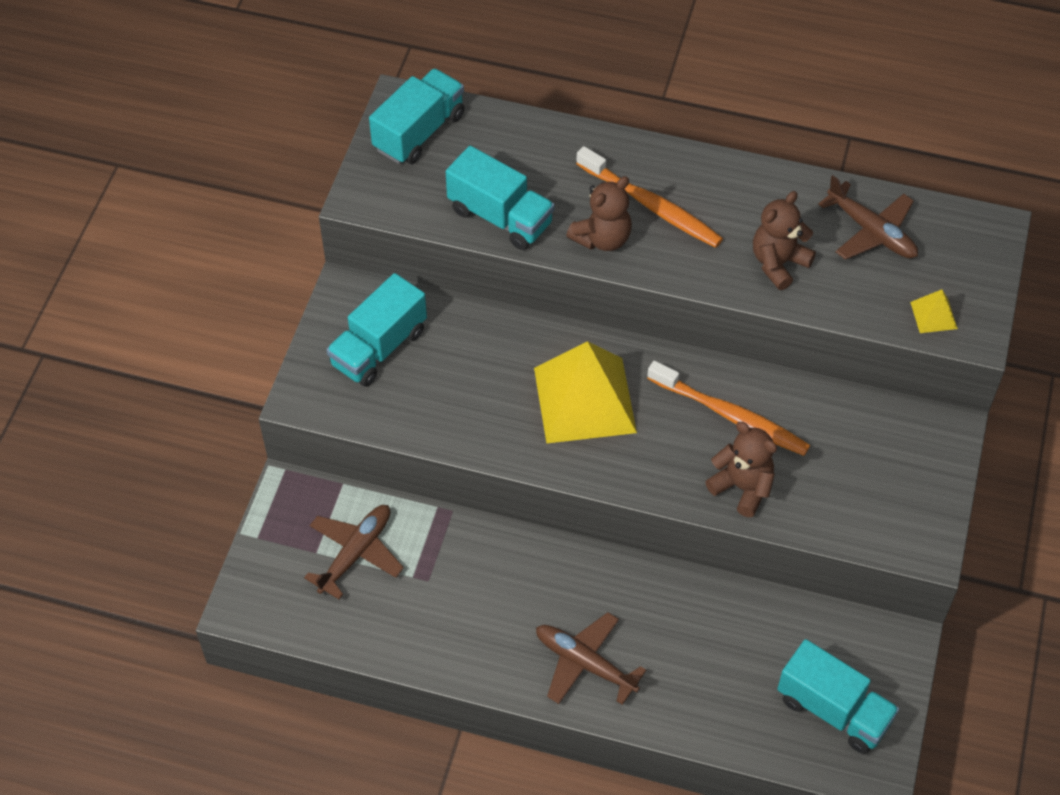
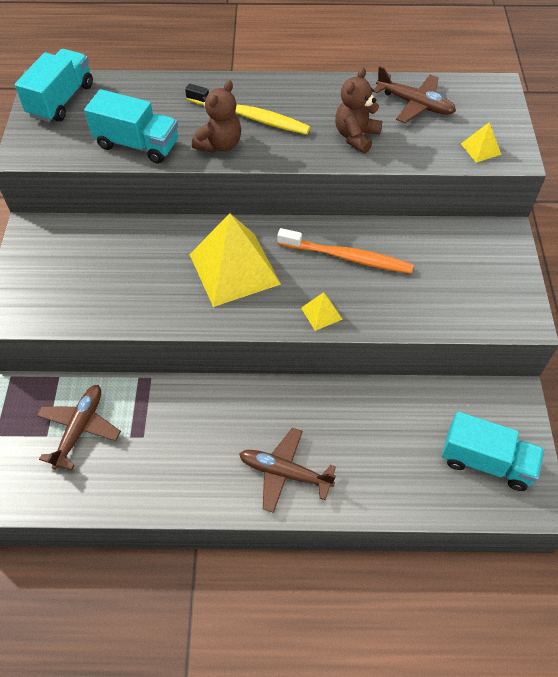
camera: 15 degrees left, 0 degrees up
turquoise truck [326,273,427,387] -> none
orange toothbrush [576,146,723,248] -> yellow toothbrush [185,84,311,135]
brown teddy bear [705,422,777,517] -> none
none -> yellow pyramid [301,292,343,331]

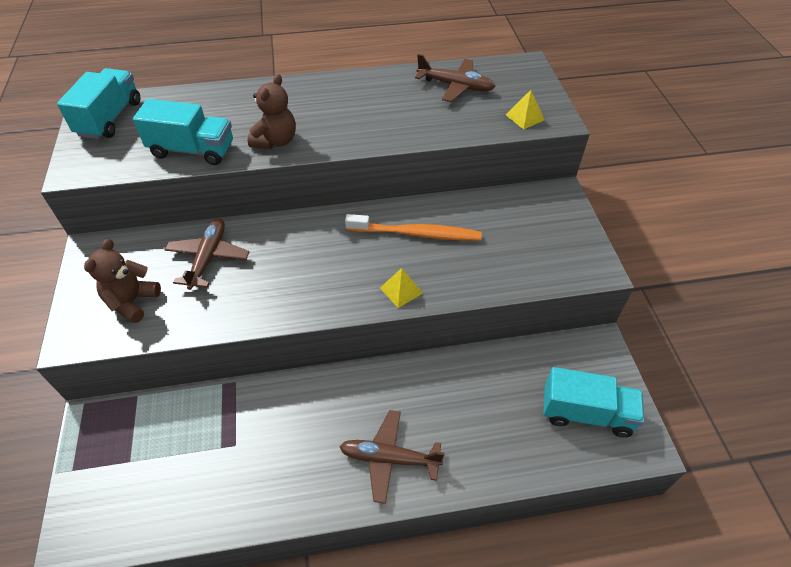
camera: 10 degrees left, 5 degrees down
brown plane [37,385,121,470] -> brown plane moved to [165,218,249,290]
yellow toothbrush [185,84,311,135] -> none
yellow pyramid [189,213,281,307] -> none
brown teddy bear [335,68,382,153] -> brown teddy bear moved to [84,239,161,323]

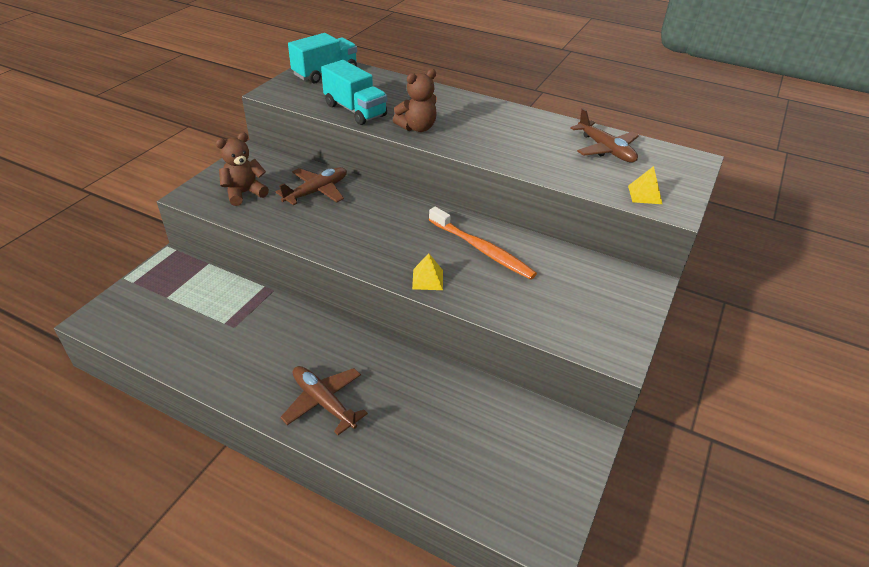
camera: 35 degrees right, 10 degrees down
turquoise truck [543,367,644,437] -> none

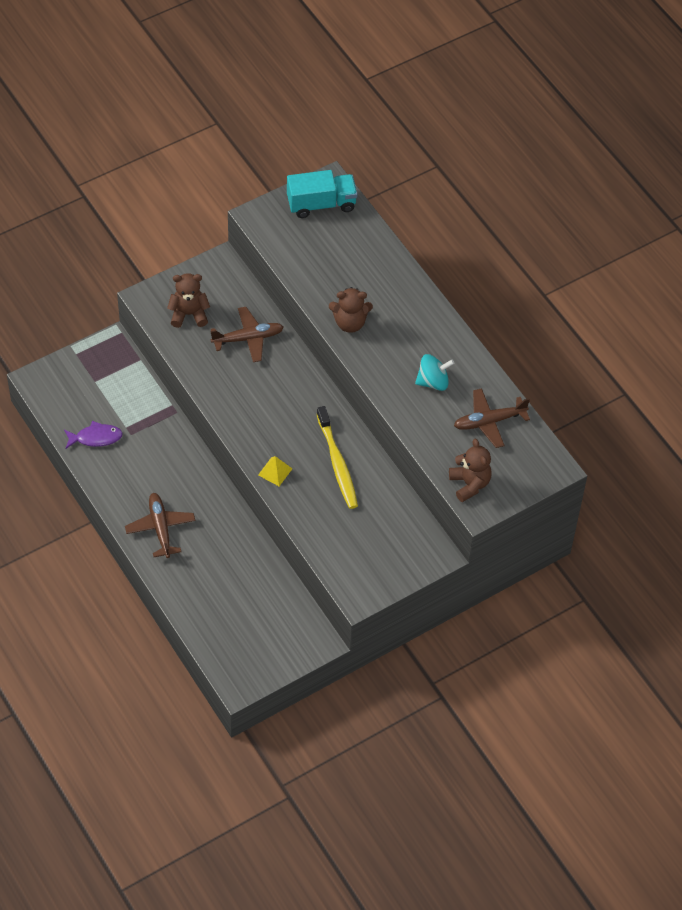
camera: 30 degrees right, 15 degrees up
turquoise truck [321,60,387,125] -> none
orange toothbrush [429,207,537,280] -> yellow toothbrush [317,406,358,509]
brown plane [570,108,639,163] -> brown plane turned 75 degrees clockwise [454,388,530,448]
yellow pyramid [628,166,662,204] -> brown teddy bear [449,439,492,502]
none -> purple fish [64,421,123,449]
none -> turquoise spinning top [415,354,454,391]

